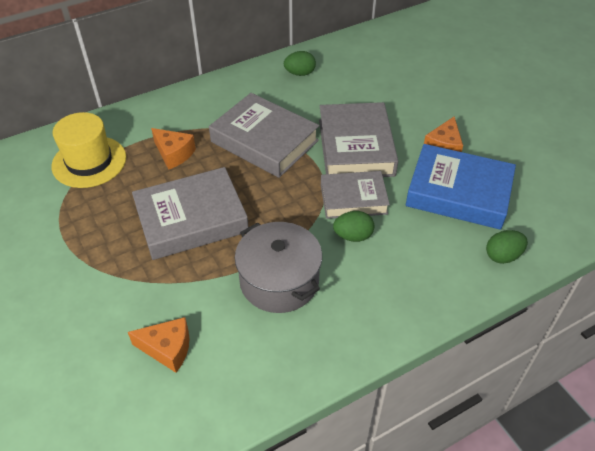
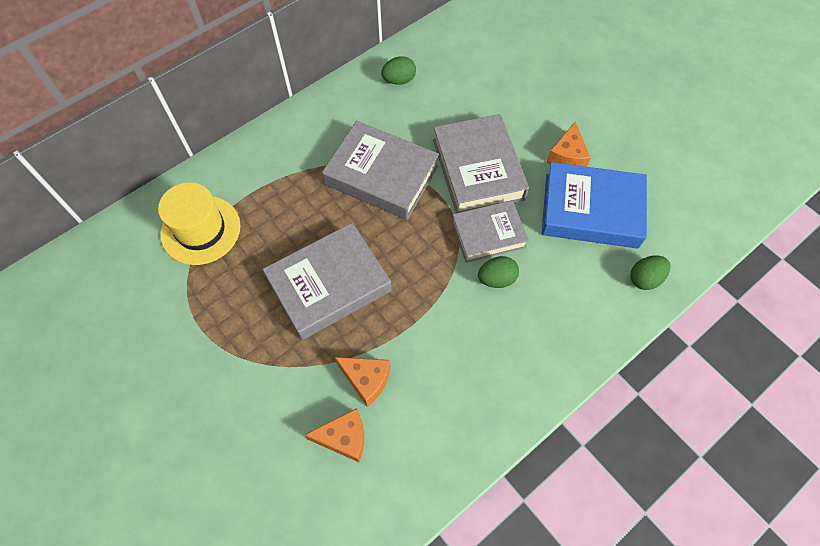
camera: 10 degrees left, 15 degrees up
orange cheese [151,128,196,170] -> orange cheese moved to [335,357,390,407]
grey pot [235,222,322,313] -> none

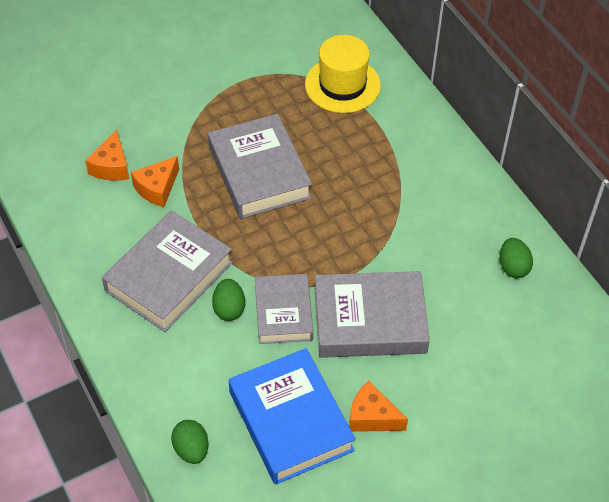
camera: 100 degrees right, 10 degrees down
grey book [322,121,439,220] -> grey book moved to [102,210,233,332]
blue book [542,162,647,249] -> blue book turned 45 degrees counterclockwise [229,348,356,485]

